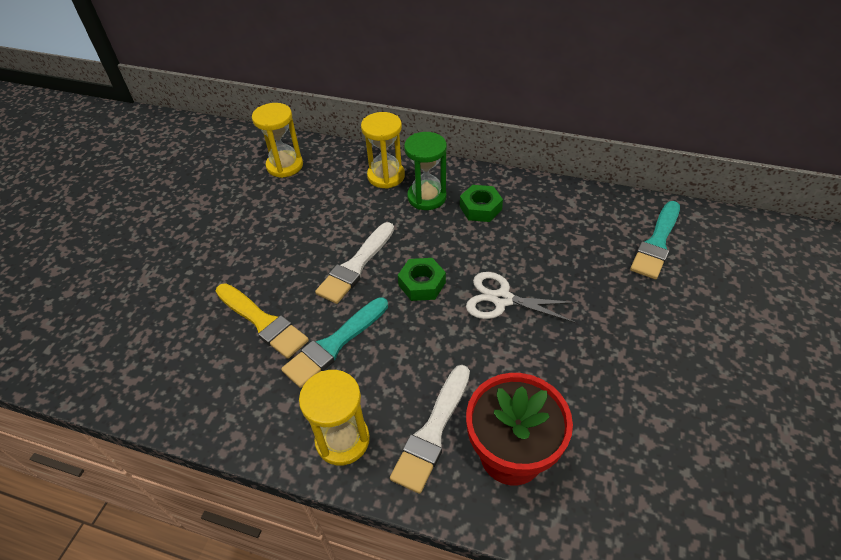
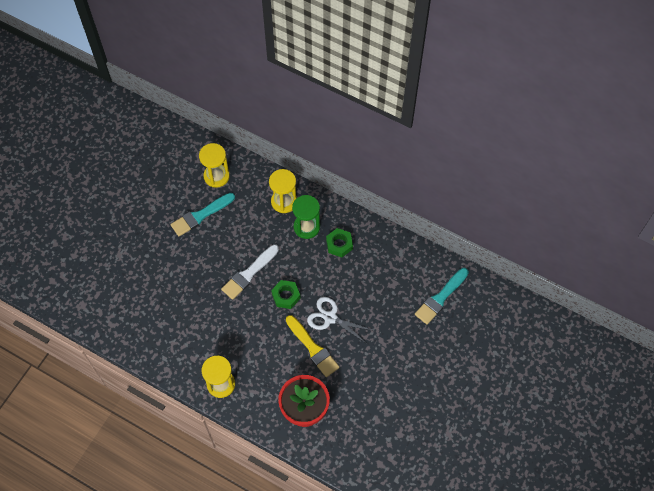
camera: 10 degrees right, 15 degrees up
yellow brush [216,283,309,359] -> yellow brush moved to [286,315,339,377]
turquoise brush [281,297,388,388] -> turquoise brush moved to [170,193,235,236]
white brush [390,365,470,494] -> none

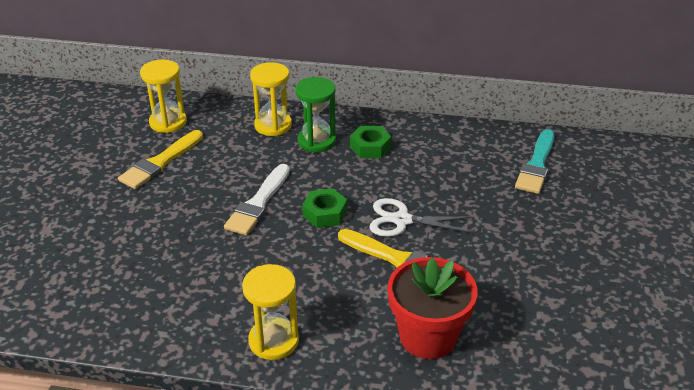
camera: 20 degrees left, 25 degrees down
turquoise brush [170,193,235,236] -> yellow brush [118,130,203,189]

